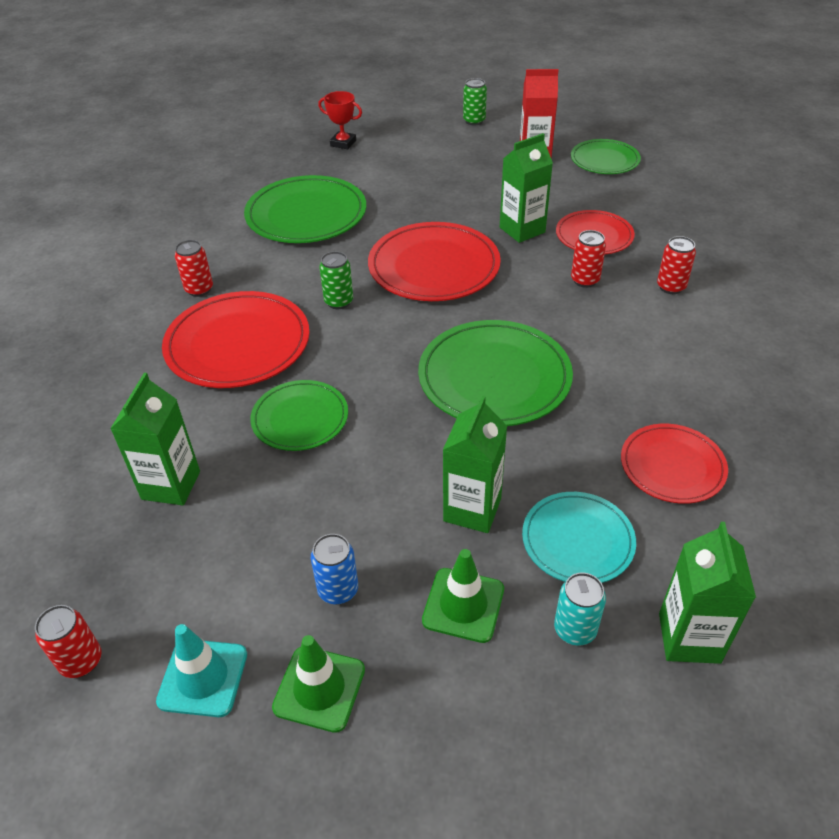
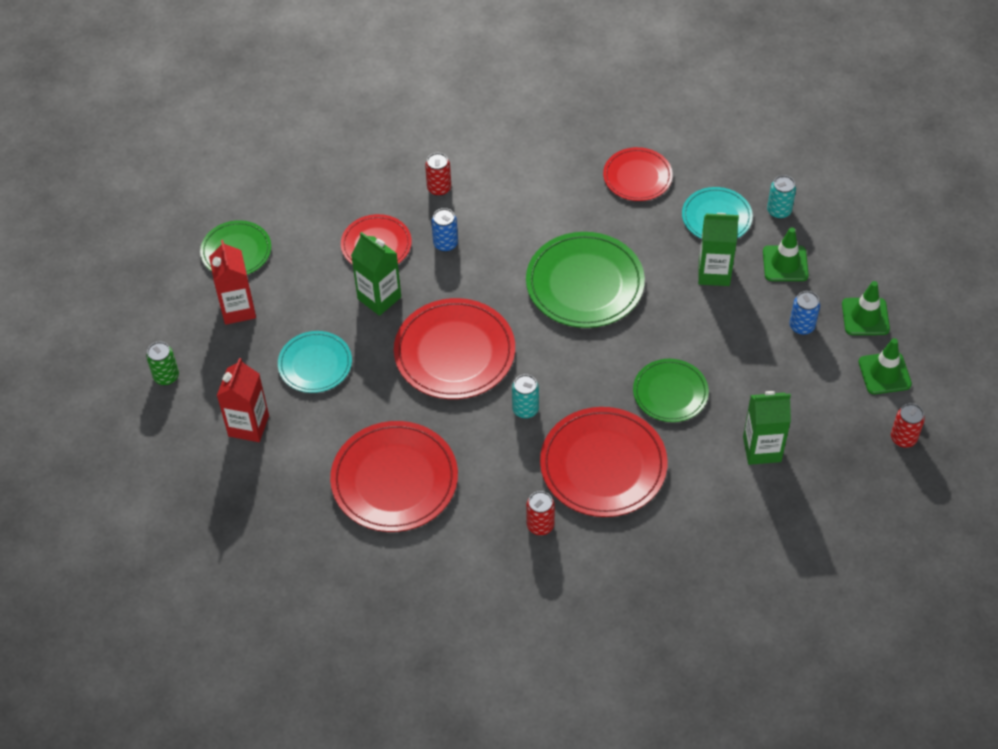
camera: 105 degrees left, 10 degrees up
turquoise traffic cone [156,624,247,717] -> green traffic cone [858,338,912,394]
green plate [244,175,366,243] -> red plate [330,421,458,532]
red trophy [318,91,362,149] -> none
green can [319,251,353,309] -> turquoise can [512,374,539,419]
red can [571,230,606,288] -> blue can [431,208,458,252]
green carton [659,522,756,664] -> none
none -> red carton [217,358,269,442]
none -> turquoise plate [278,331,352,393]

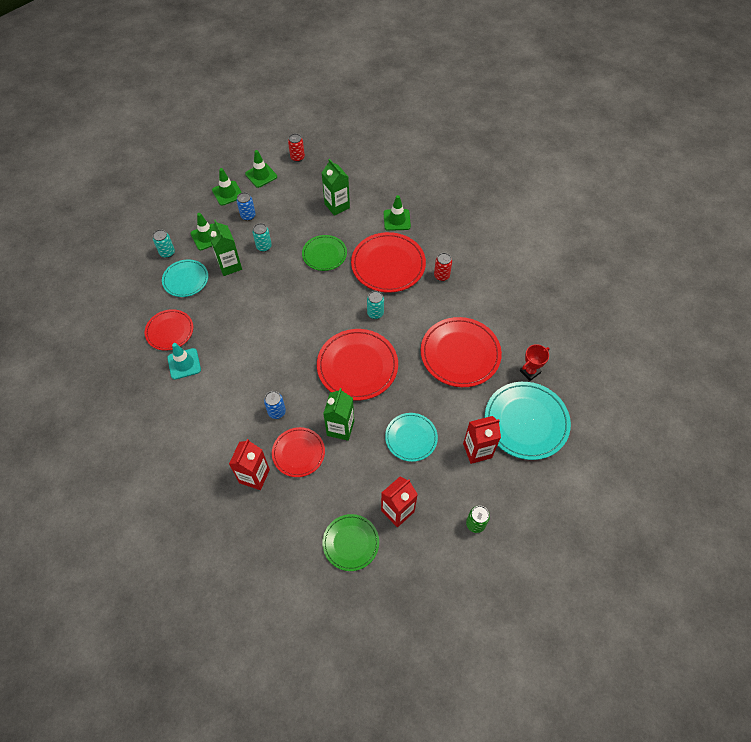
camera: 120 degrees left, 5 degrees up
red can [425,153,451,196] -> none
green plate [526,232,645,328] -> none
none -> turquoise traffic cone [167,343,201,380]
none -> red carton [229,439,270,490]
none -> turquoise can [253,223,272,252]
none -> green traffic cone [384,195,411,231]
none -> turquoise plate [485,382,571,460]
none -> red trophy [520,344,550,381]

